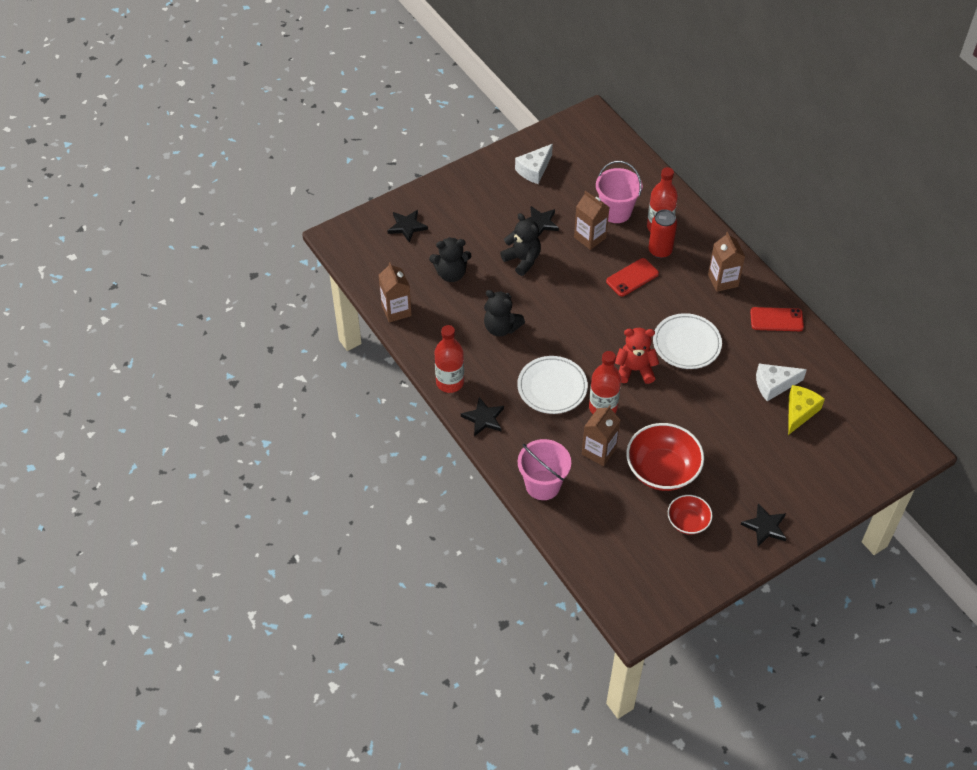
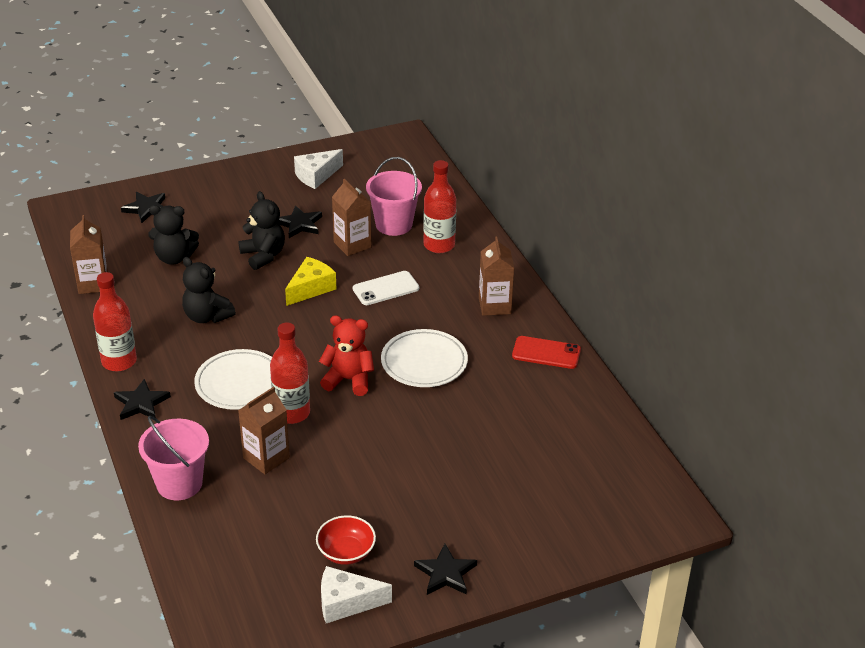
camera: 10 degrees right, 15 degrees down
red phone [606,258,659,297] -> white phone [353,271,419,305]
red bowl [626,423,704,491] -> none
red can [649,209,677,258] -> none
white cheese [756,364,807,401] -> white cheese moved to [321,566,392,623]
yellow cheese [788,385,825,435] -> yellow cheese moved to [285,257,336,306]

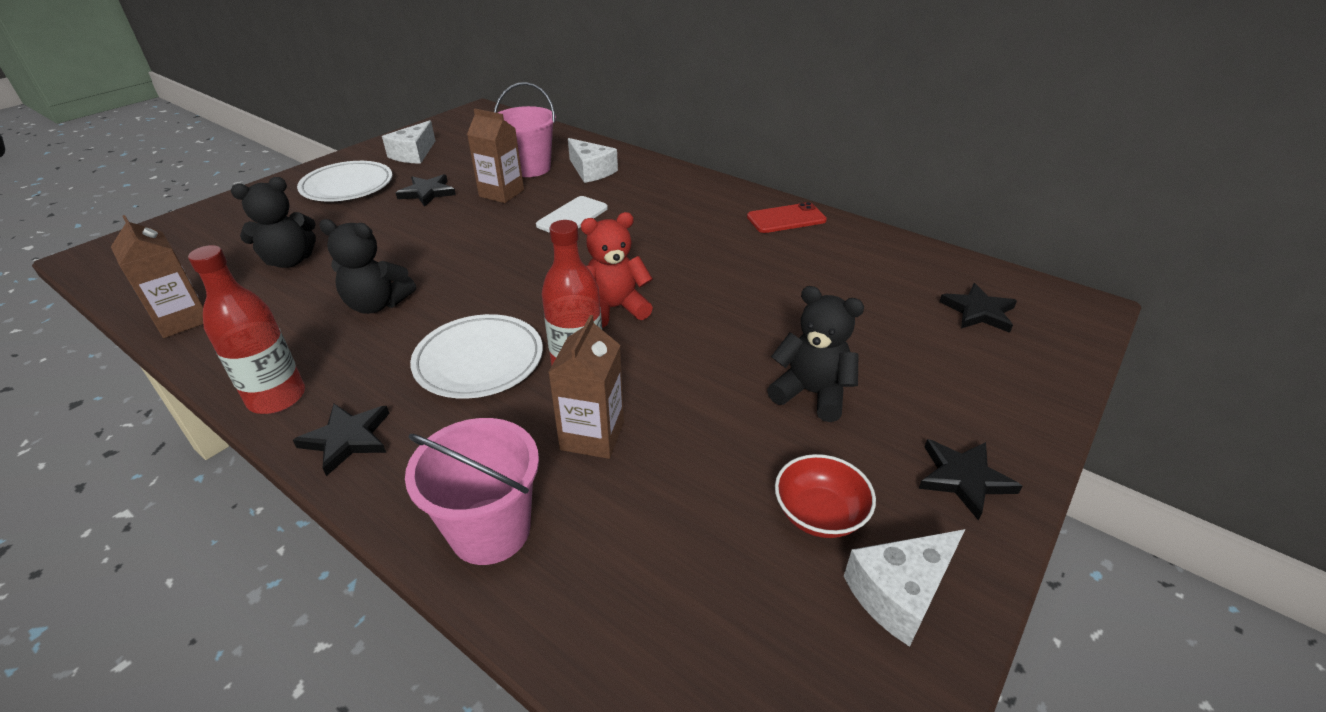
camera: 30 degrees left, 0 degrees up
black star [121,192,165,223] -> black star moved to [939,283,1017,333]
black teddy bear [238,191,285,270] -> black teddy bear moved to [767,286,864,422]
yellow cheese [285,257,336,306] -> none
white plate [381,329,468,387] -> white plate moved to [297,161,392,201]
red bottle [423,160,456,253] -> white cheese [568,138,618,183]
brown carton [479,237,514,316] -> none

